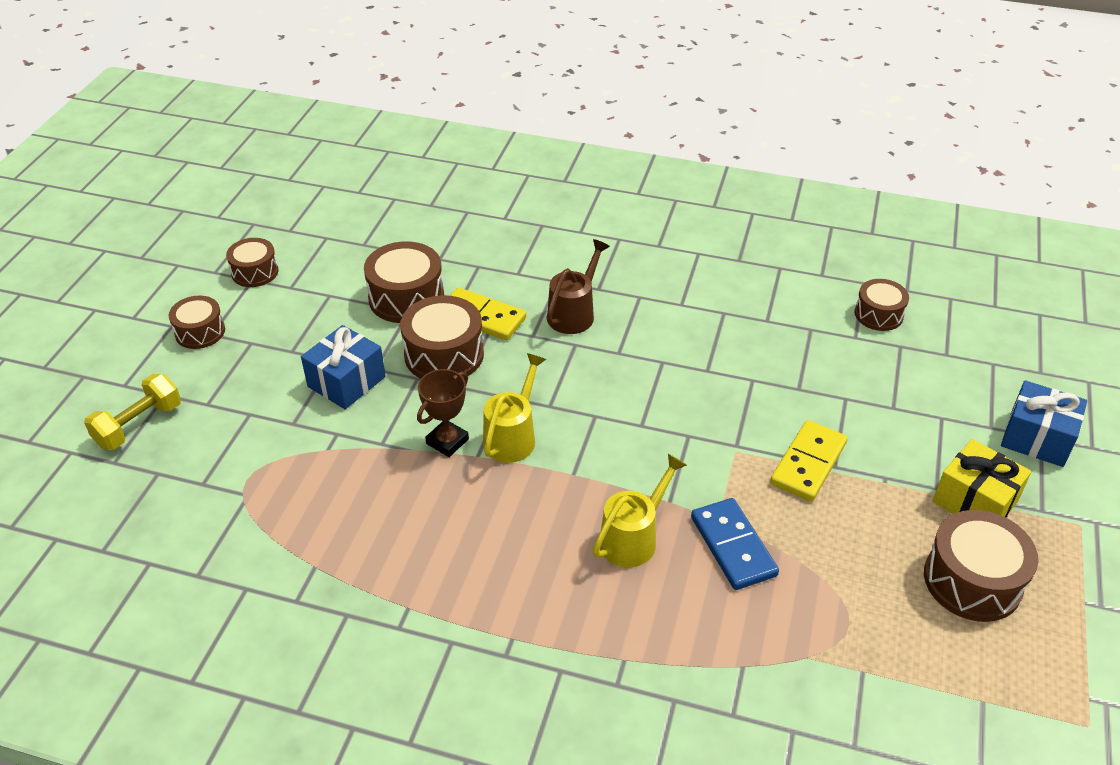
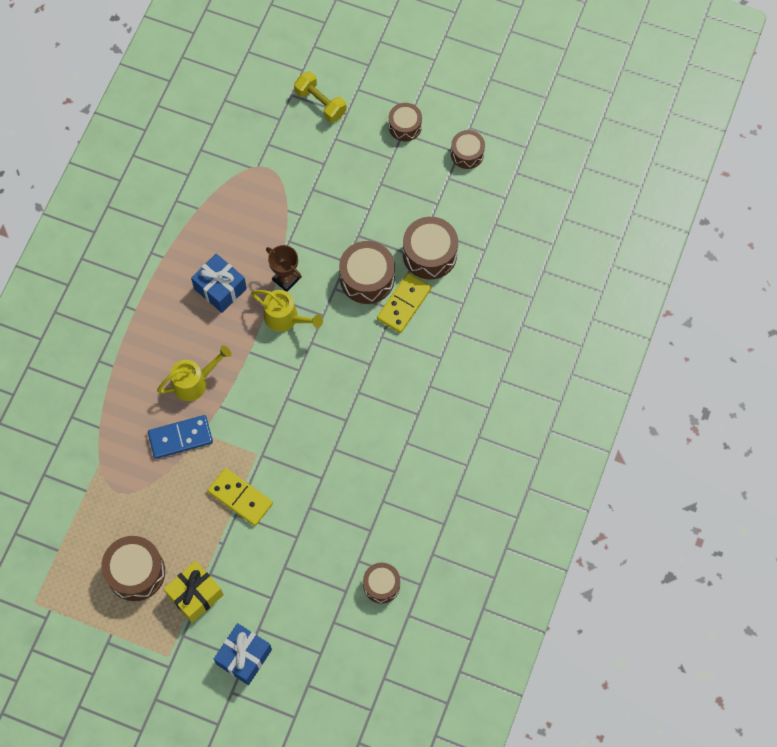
camera: 95 degrees right, 25 degrees up
blue gift [301,325,386,409] -> blue gift moved to [191,254,247,313]
brown watering can [546,239,610,334] -> none
yellow watering can [593,454,687,568] -> yellow watering can turned 75 degrees counterclockwise [157,345,231,401]

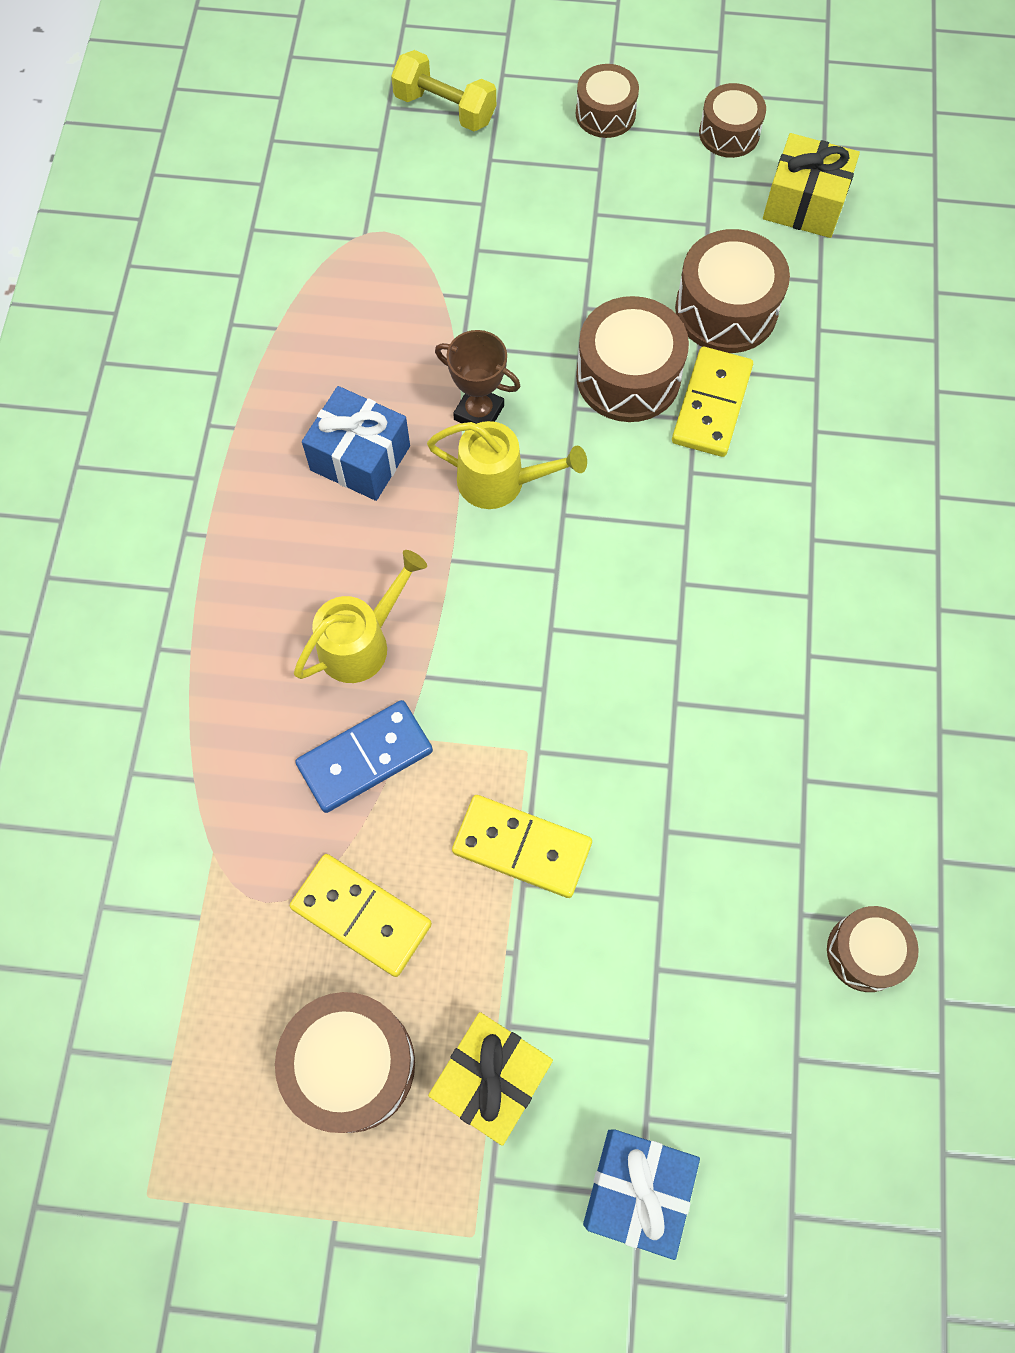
camera: 15 degrees left, 0 degrees up
none -> yellow domino [290,854,432,977]
none -> yellow gift [763,133,860,238]

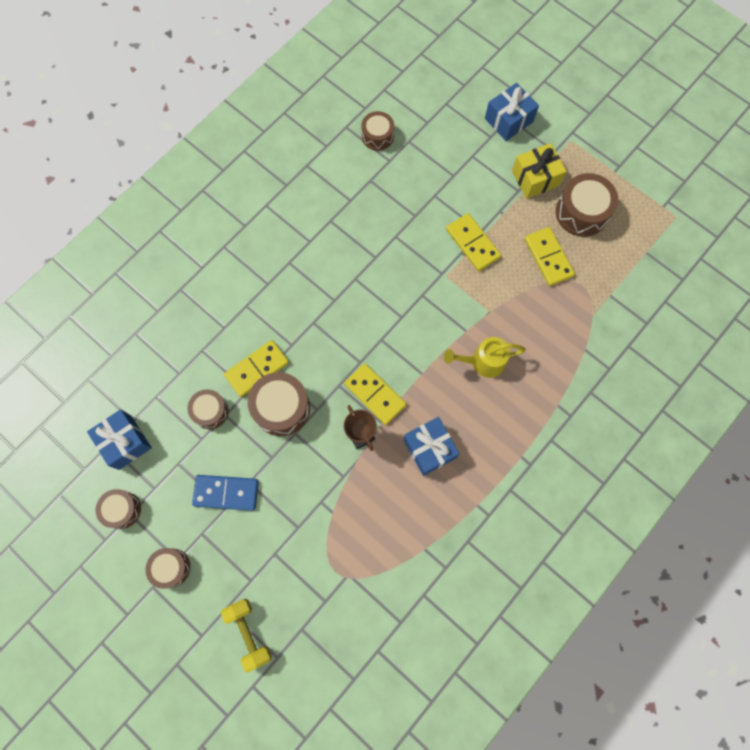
camera: 145 degrees left, 5 degrees up
blue domino [295,700,433,813] -> blue domino moved to [192,475,259,511]
yellow watering can [427,421,587,509] -> yellow domino [344,363,407,425]
brown drum [675,229,790,353] -> brown drum [187,389,229,429], size x0.63
yellow gift [763,133,860,238] -> blue gift [87,409,152,470]

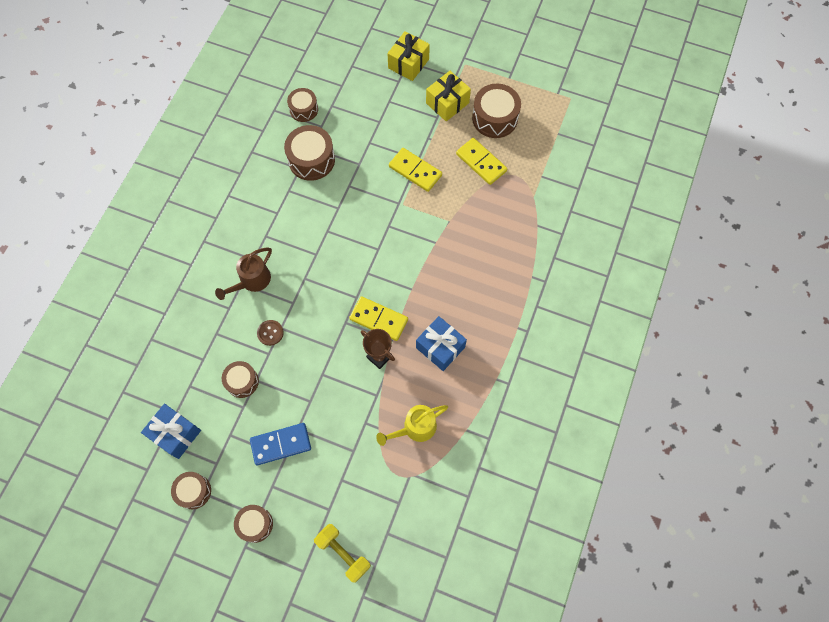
camera: 20 degrees left, 5 degrees down
yellow domino [224,340,289,397] -> brown button [257,320,284,346]
brown drum [248,372,310,436] -> brown drum moved to [284,125,335,181]
yellow watering can [444,337,526,378] -> yellow watering can moved to [376,405,448,446]
blue gift [485,83,539,141] -> yellow gift [387,31,430,81]
none -> brown watering can [215,248,272,300]

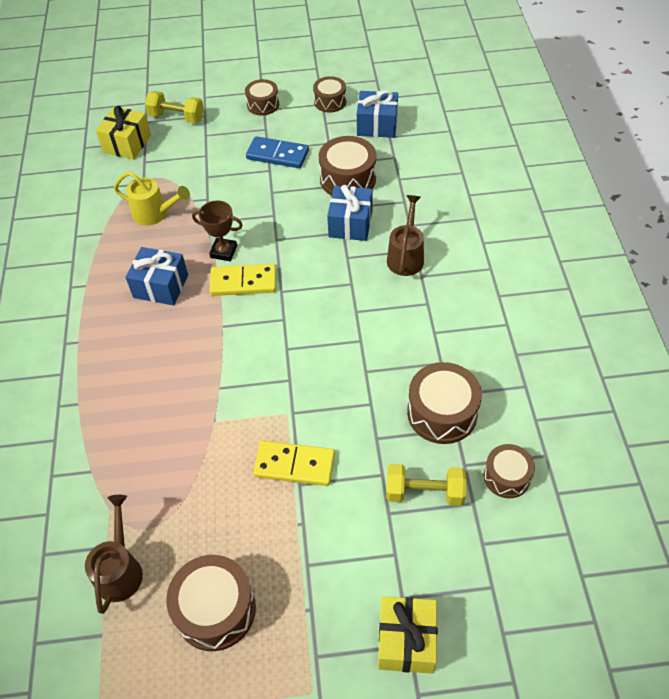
camera: 155 degrees right, 15 degrees down
brown drum [222,361,259,398] -> brown drum [319,136,376,196], size x1.59
blue domino [250,423,311,465] -> blue domino turned 60 degrees clockwise [246,136,309,168]
brown button [257,320,284,346] -> blue gift [327,185,373,241]
yellow watering can [376,405,448,446] -> yellow watering can turned 75 degrees clockwise [114,171,190,226]
yellow gift [426,71,471,121] -> yellow gift moved to [96,106,151,159]
yellow domino [456,138,507,185] -> none
none -> brown watering can [85,495,143,614]
none -> yellow dumbbell [386,464,466,506]

